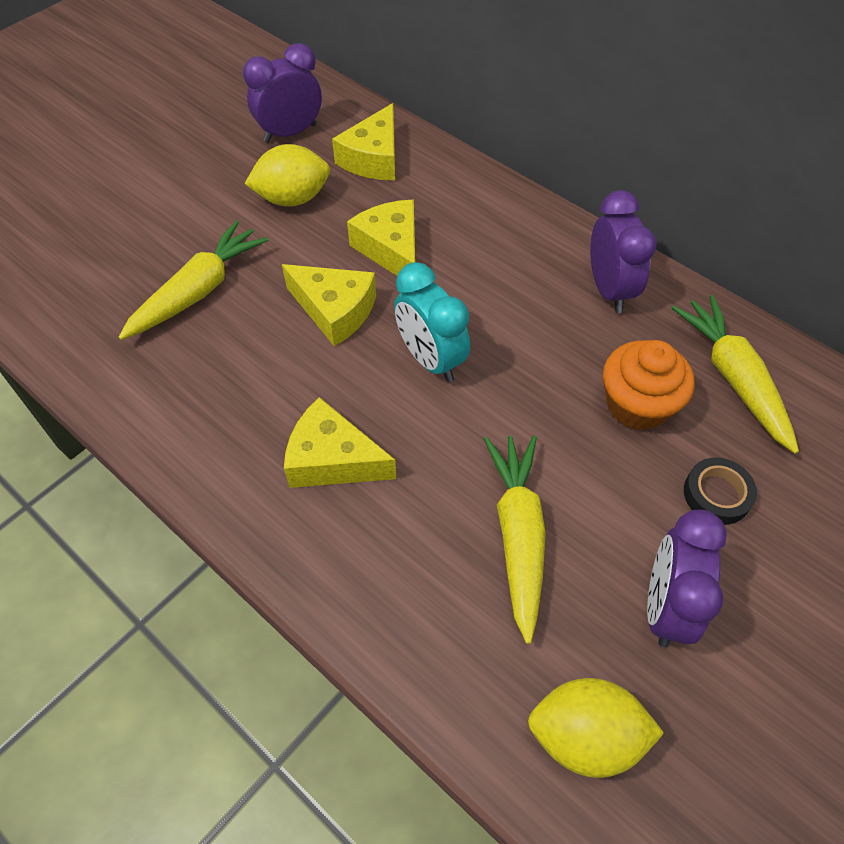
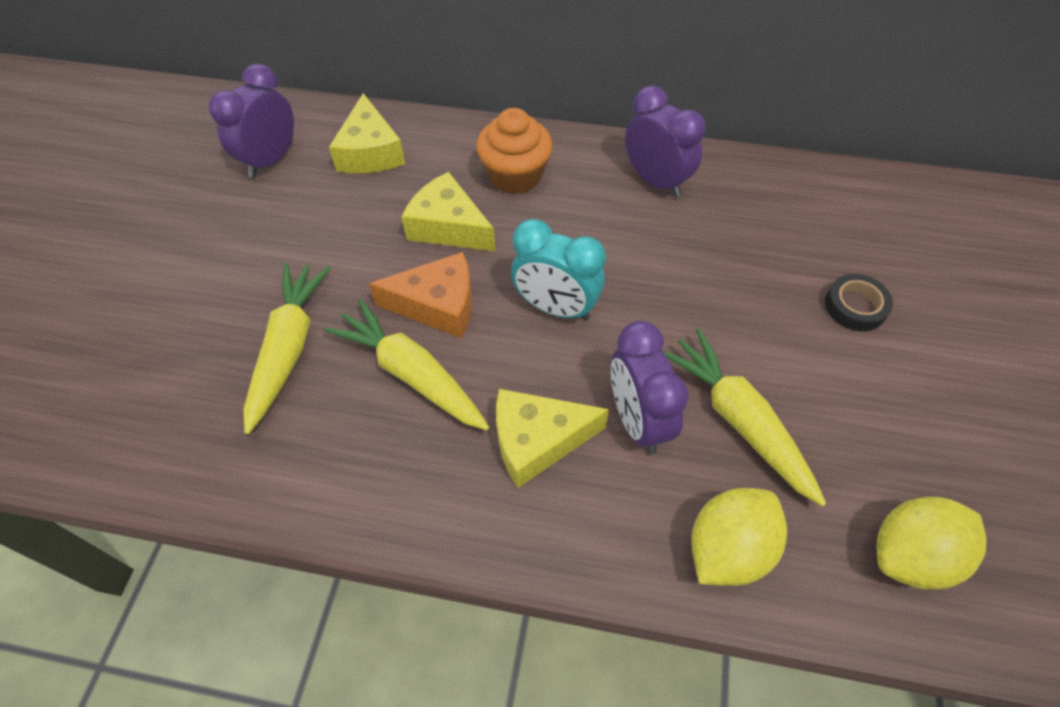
camera: 30 degrees left, 0 degrees up
yellow lemon [245,144,330,207] -> yellow lemon moved to [691,488,787,586]
yellow cheese [282,264,376,346] -> orange cheese [369,252,472,338]
orange cupcake [603,340,694,430] -> orange cupcake moved to [476,108,552,194]
purple clock [647,510,727,647] -> purple clock moved to [611,321,689,454]
yellow carrot [672,295,799,454] -> yellow carrot moved to [324,299,489,431]

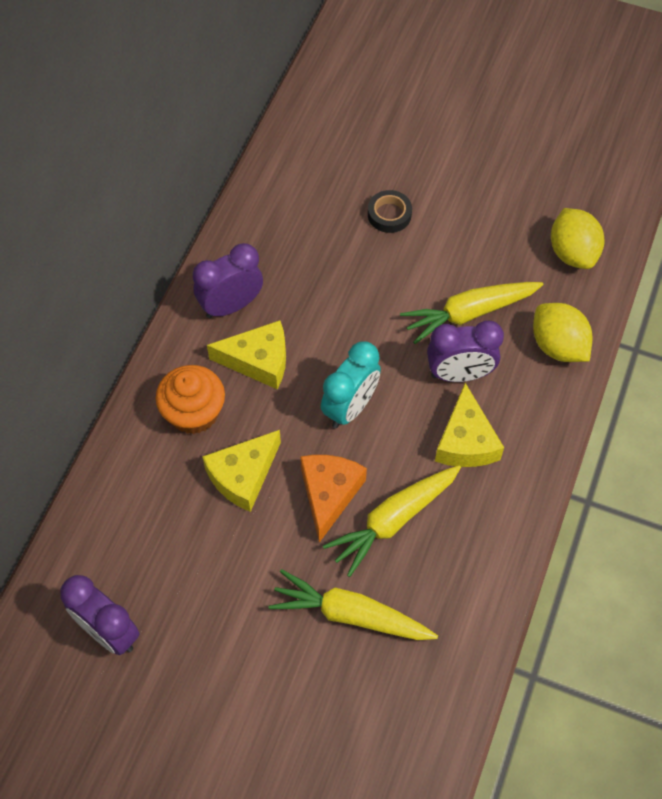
camera: 80 degrees left, 5 degrees up
yellow cheese [329,93,405,173] -> yellow cheese moved to [207,320,286,389]

